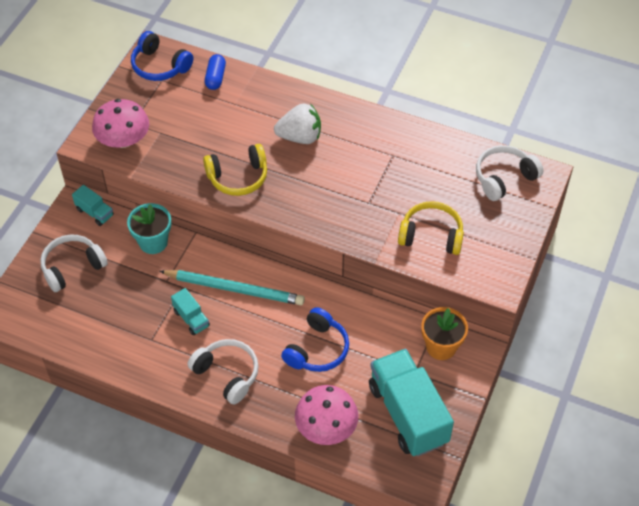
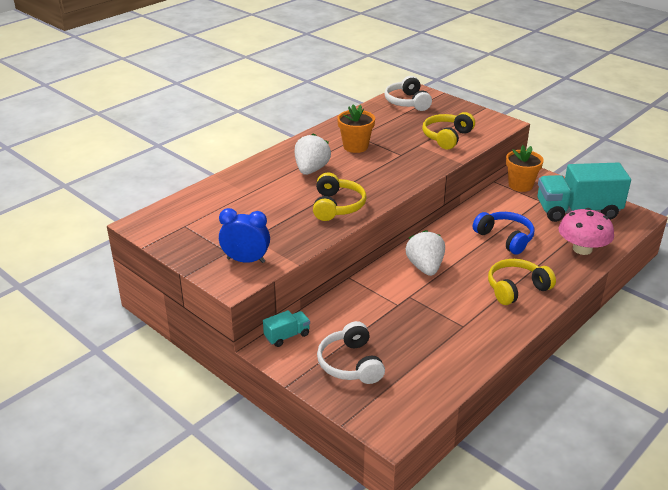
camera: 70 degrees left, 20 degrees down
pink mushroom [92,99,149,148] -> blue clock [219,208,270,263]
turquoise flower pot [127,203,171,254] -> none
blue headphones [131,31,194,81] -> none
turquoise pencil [159,270,305,305] -> white strawberry [406,230,445,276]
turquoise truck [171,288,210,335] -> none
white headphones [187,339,259,404] -> yellow headphones [488,259,556,305]
blue capsule [205,54,226,90] -> none
none -> orange flower pot [337,104,375,153]

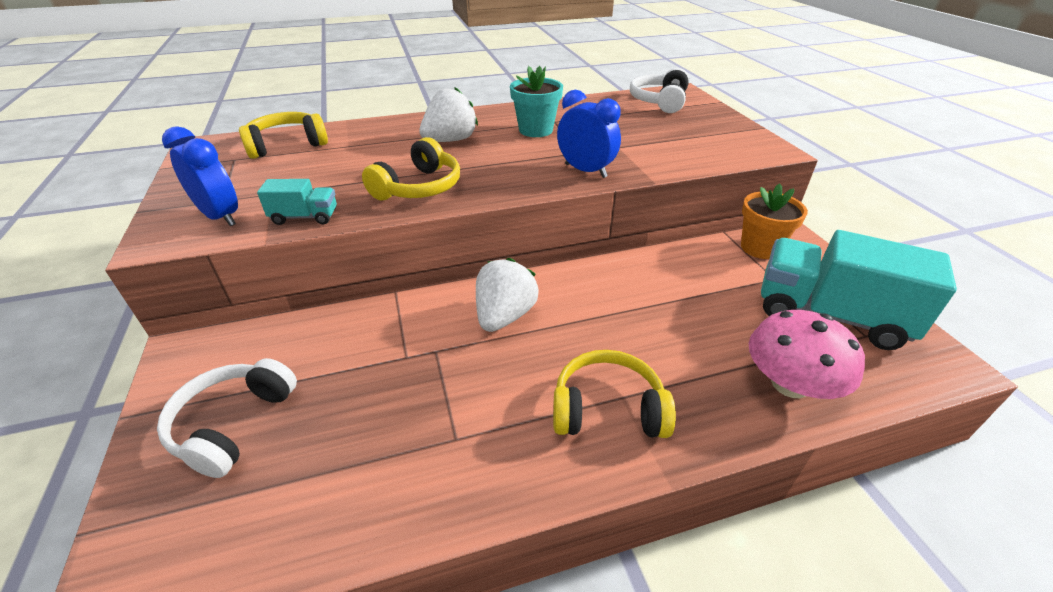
camera: 30 degrees right, 5 degrees up
turquoise truck [263,310,310,347] -> turquoise truck moved to [257,179,337,225]
orange flower pot [337,104,375,153] -> turquoise flower pot [510,66,563,137]
yellow headphones [422,112,475,150] -> yellow headphones moved to [239,112,328,159]
blue headphones [473,212,534,255] -> none
none -> blue clock [557,90,621,178]

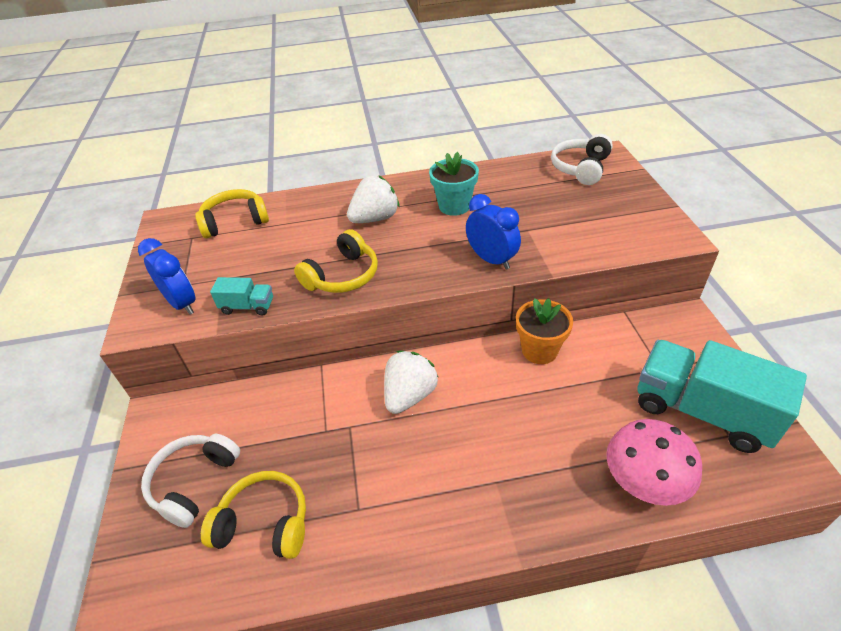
camera: 10 degrees right, 5 degrees up
yellow headphones [553,350,676,438] -> yellow headphones moved to [201,471,306,559]
orange flower pot [741,183,808,259] -> orange flower pot moved to [516,298,573,364]

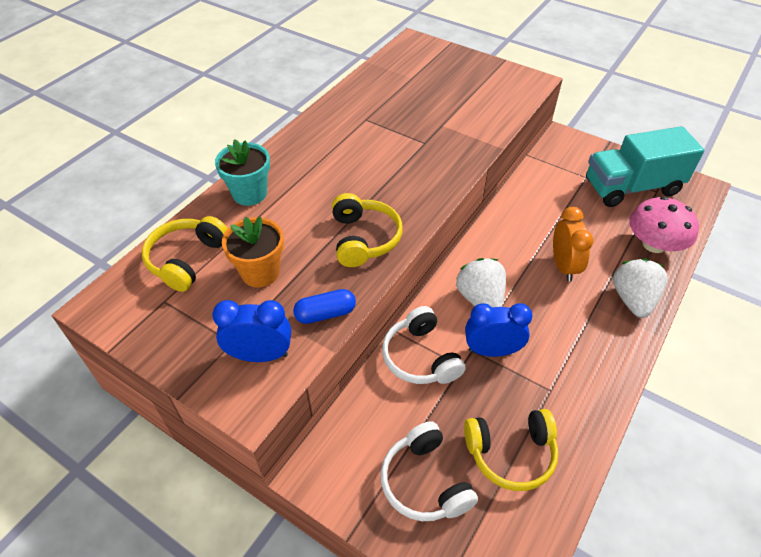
camera: 50 degrees left, 5 degrees up
yellow headphones [201,471,306,559] -> yellow headphones turned 150 degrees counterclockwise [464,409,558,491]
turquoise truck [210,277,273,316] -> blue capsule [293,289,356,324]
white strawberry [347,175,400,223] -> white strawberry moved to [613,258,668,318]
turquoise flower pot [429,152,479,216] -> turquoise flower pot moved to [215,139,270,206]
blue clock [466,194,521,270] -> blue clock moved to [465,303,532,357]
orange flower pot [516,298,573,364] -> orange flower pot moved to [222,217,284,287]
white headphones [551,134,613,185] -> white headphones moved to [382,306,466,384]
none -> orange clock [553,207,594,282]

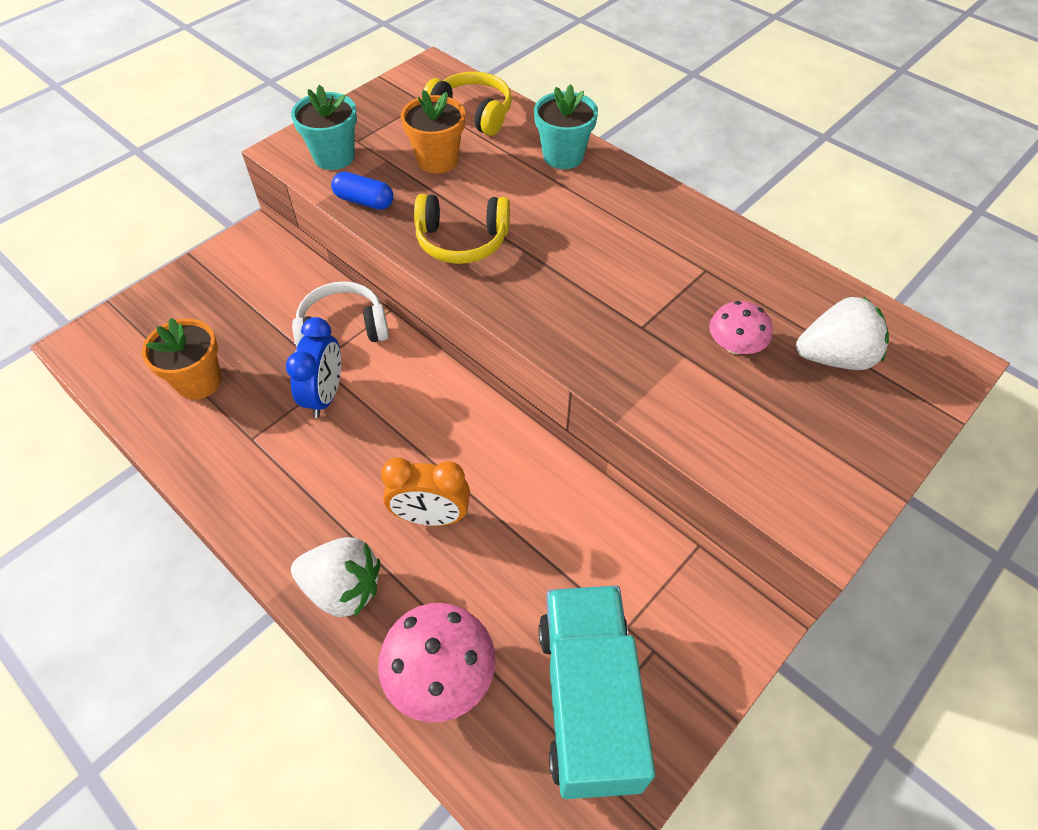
camera: 100 degrees right, 5 degrees up
blue clock [212,300,291,362] -> turquoise flower pot [291,85,357,170]
blue capsule [293,289,356,324] -> blue capsule turned 60 degrees counterclockwise [331,171,393,210]
white headphones [381,421,478,521] -> none
white strawberry [456,258,506,307] -> white strawberry moved to [796,296,889,370]
yellow headphones [464,409,558,491] -> orange flower pot [142,318,222,400]
none -> pink mushroom [709,301,772,354]

